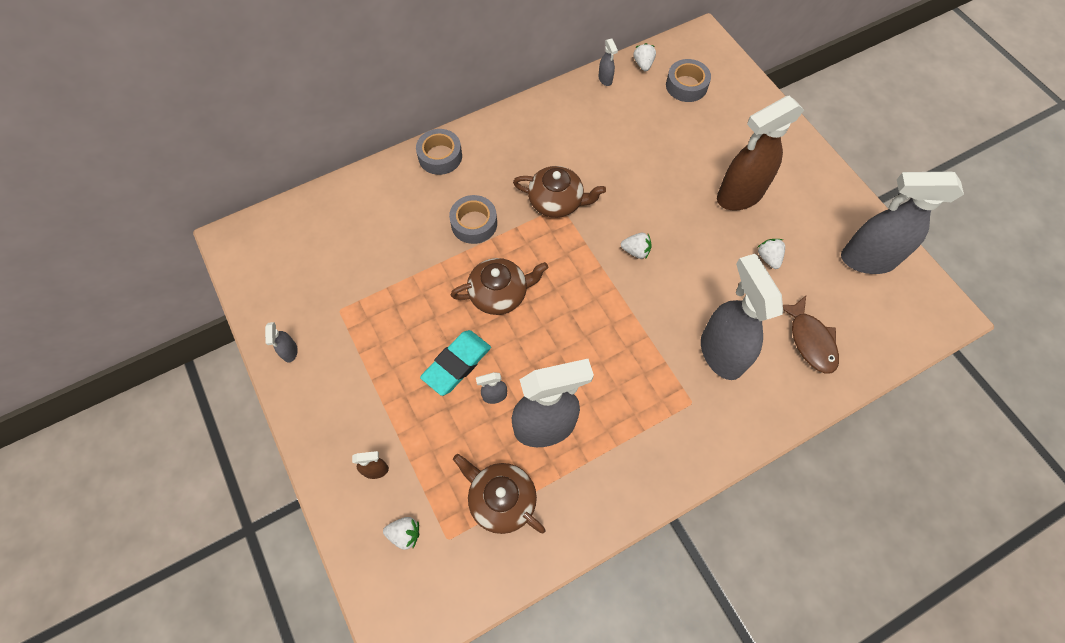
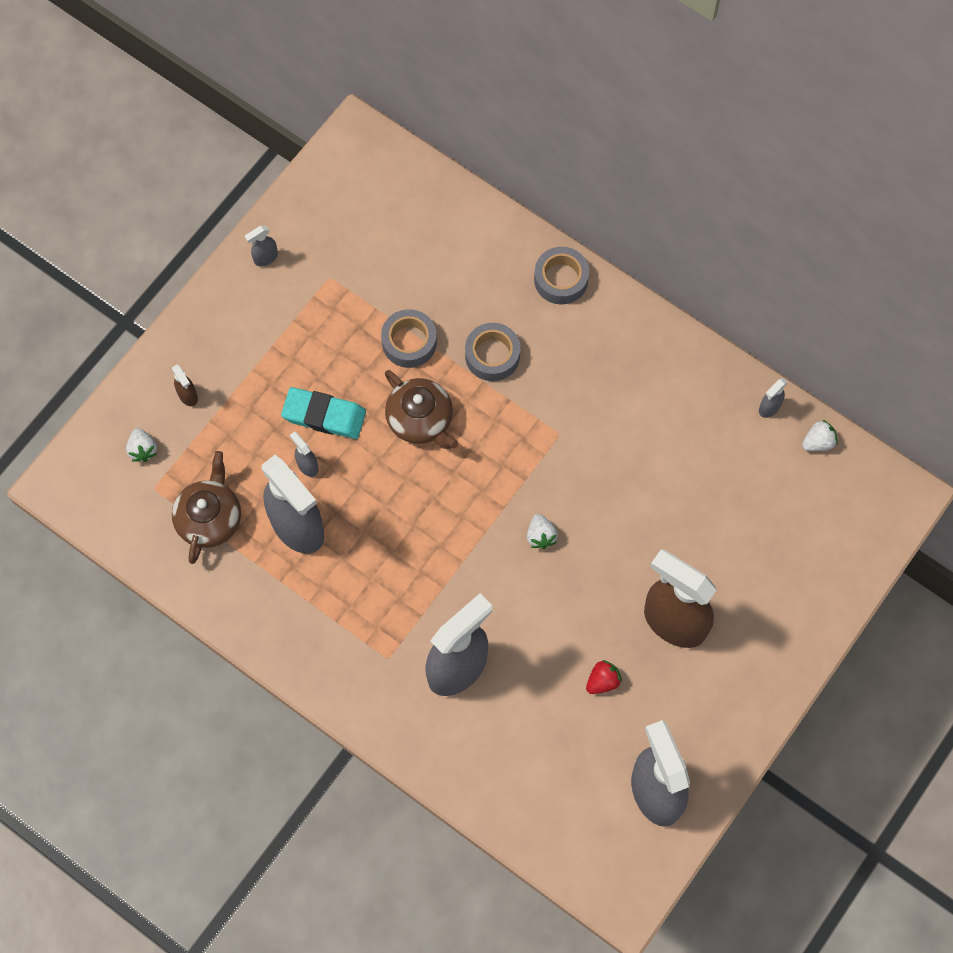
camera: 65 degrees right, 5 degrees up
brown teapot [513,166,606,218] -> none
grey tape [666,59,711,102] -> grey tape moved to [381,309,437,368]
white strawberry [757,239,785,269] -> red strawberry [586,660,622,694]
brown fish [783,296,839,374] -> none

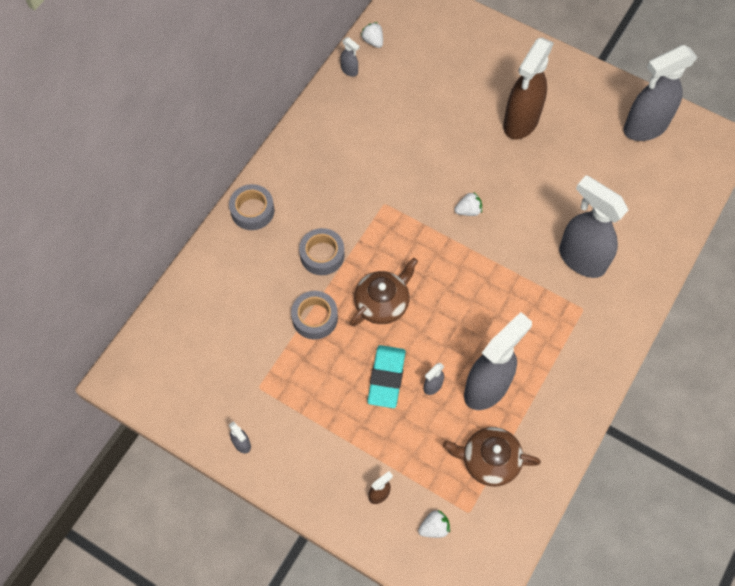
camera: 95 degrees left, 5 degrees down
red strawberry [586,660,622,694] -> none

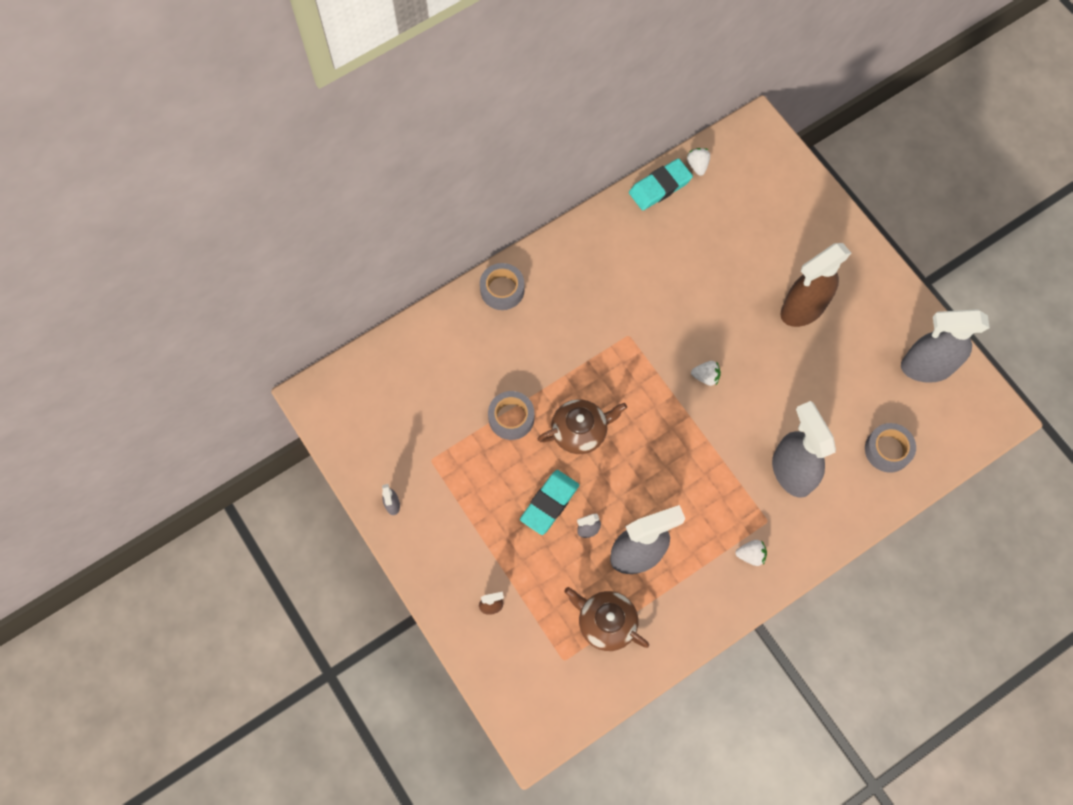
camera: 25 degrees right, 5 degrees up
grey tape [299,228,345,275] -> grey tape moved to [865,423,916,473]
grey spray bottle [340,37,360,77] -> turquoise eraser [629,158,693,210]
white strawberry [418,510,450,538] -> white strawberry moved to [735,540,767,566]

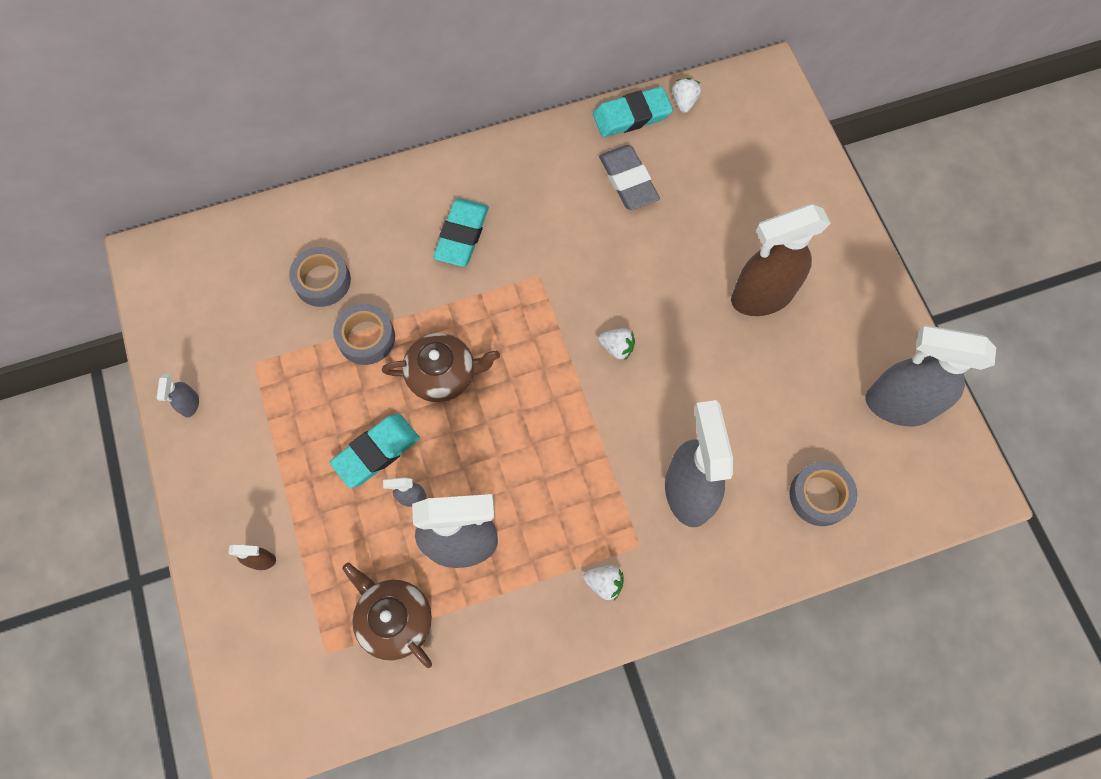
camera: 15 degrees right, 0 degrees up
grey tape [480,263,525,310] -> grey tape moved to [289,247,351,307]
none -> turquoise eraser [433,198,489,267]
none -> grey eraser [599,145,660,210]

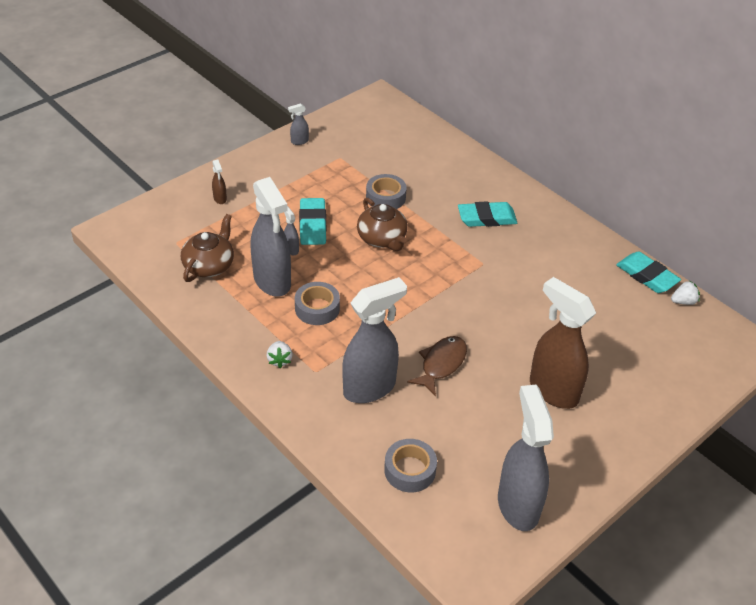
camera: 65 degrees right, 25 degrees down
grey tape [289,247,351,307] -> grey tape moved to [295,282,340,325]
turquoise eraser [329,414,420,488] -> turquoise eraser turned 60 degrees clockwise [299,198,326,245]
white strawberry [598,328,635,361] -> none
grey eraser [599,145,660,210] -> none
none -> brown fish [407,336,467,397]

